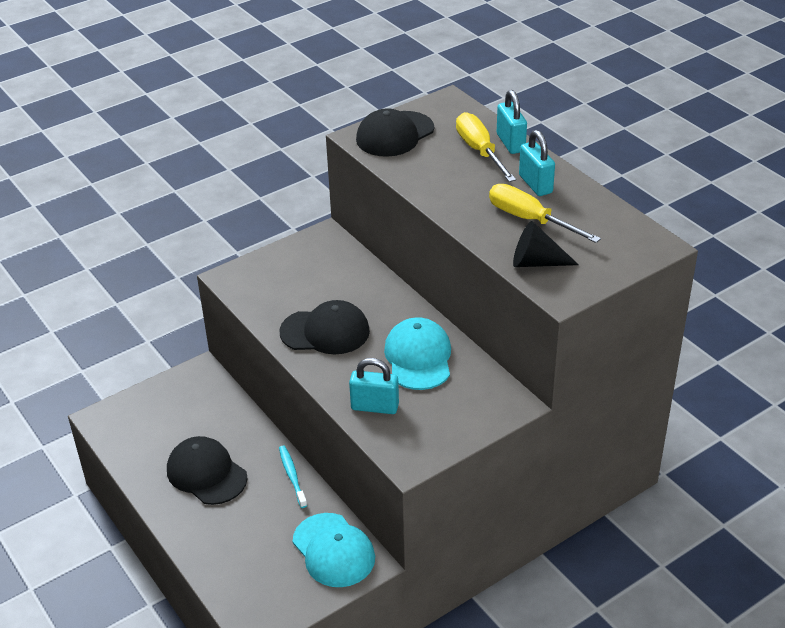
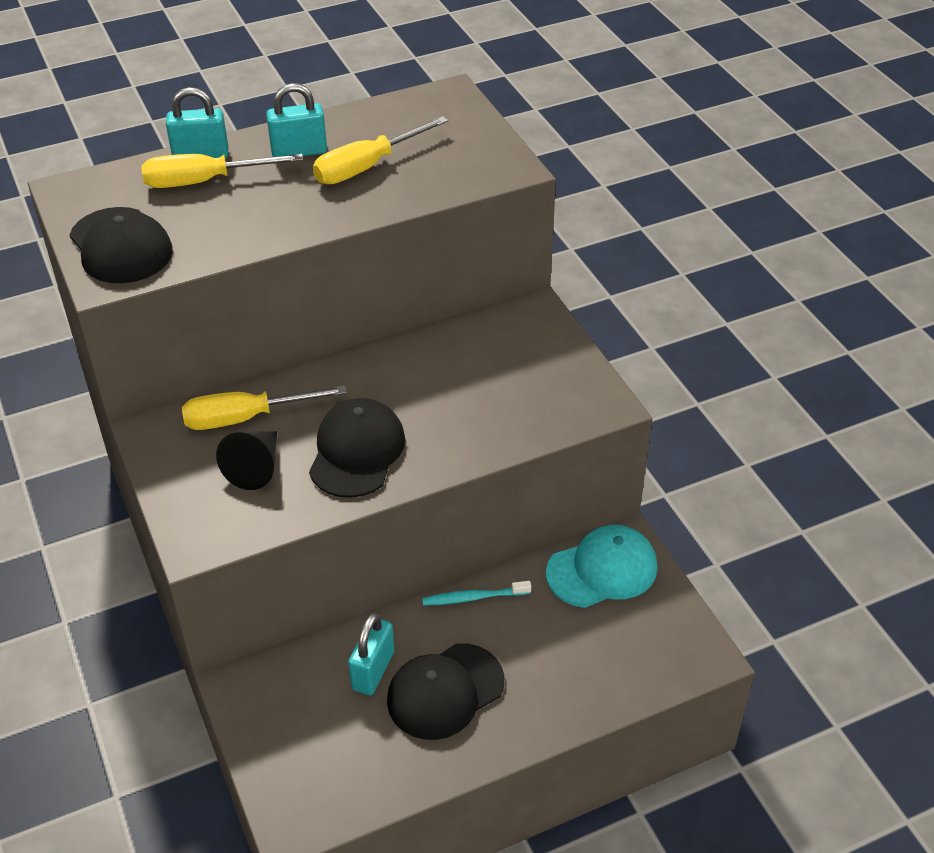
camera: 80 degrees left, 5 degrees up
turquoise padlock [349,358,399,414] -> turquoise padlock moved to [348,613,394,695]
turquoise cap [384,317,451,390] -> none
black cone [513,221,579,267] -> black cone moved to [216,431,277,490]
none -> yellow screwdriver [182,386,347,430]

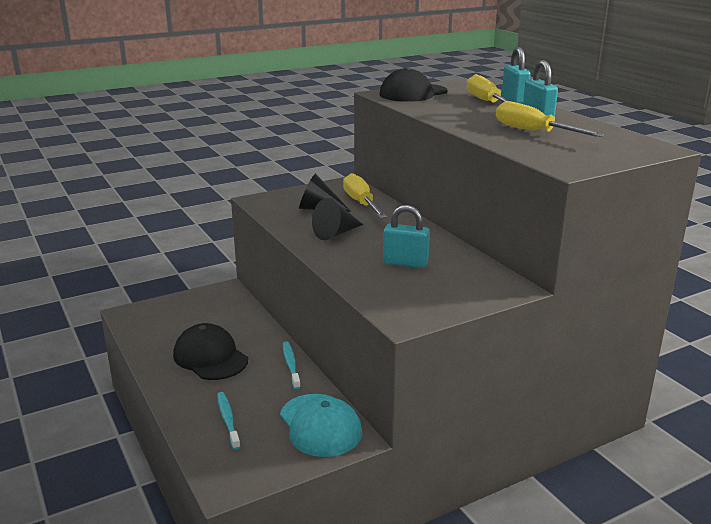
camera: 85 degrees right, 20 degrees down
black cap [309,398,405,498] -> black cone [312,198,363,240]
turquoise padlock [348,613,394,695] -> turquoise padlock moved to [383,205,430,268]
none -> turquoise toothbrush [217,392,240,450]

